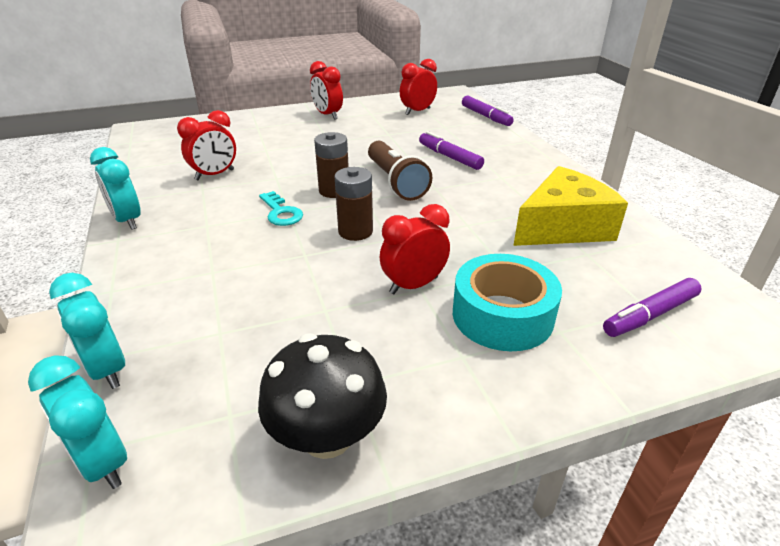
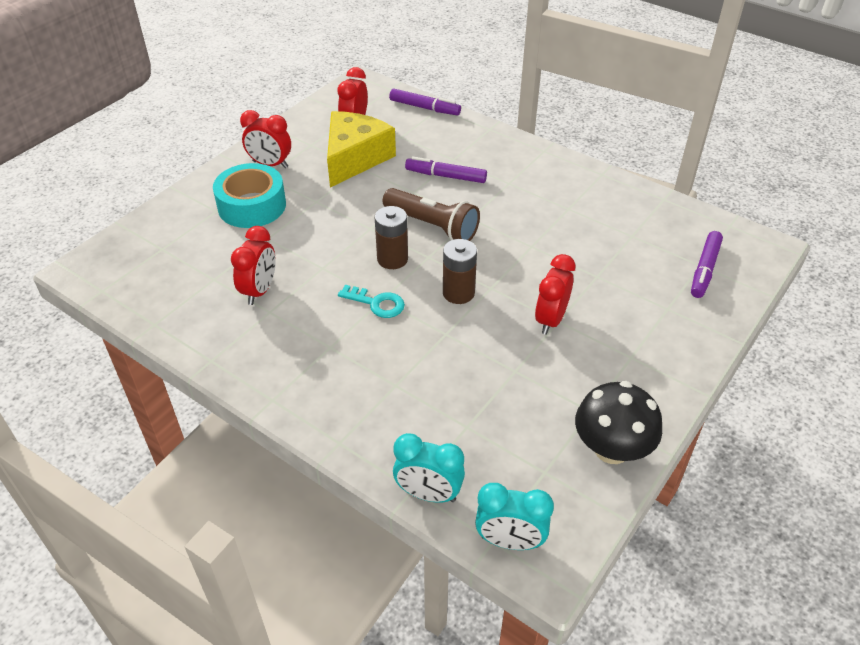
camera: 35 degrees left, 10 degrees up
turquoise clock [90,147,141,230] -> none
turquoise tape [453,254,562,351] -> turquoise tape moved to [213,163,286,228]
yellow cheese [513,166,628,246] -> yellow cheese moved to [327,111,396,187]

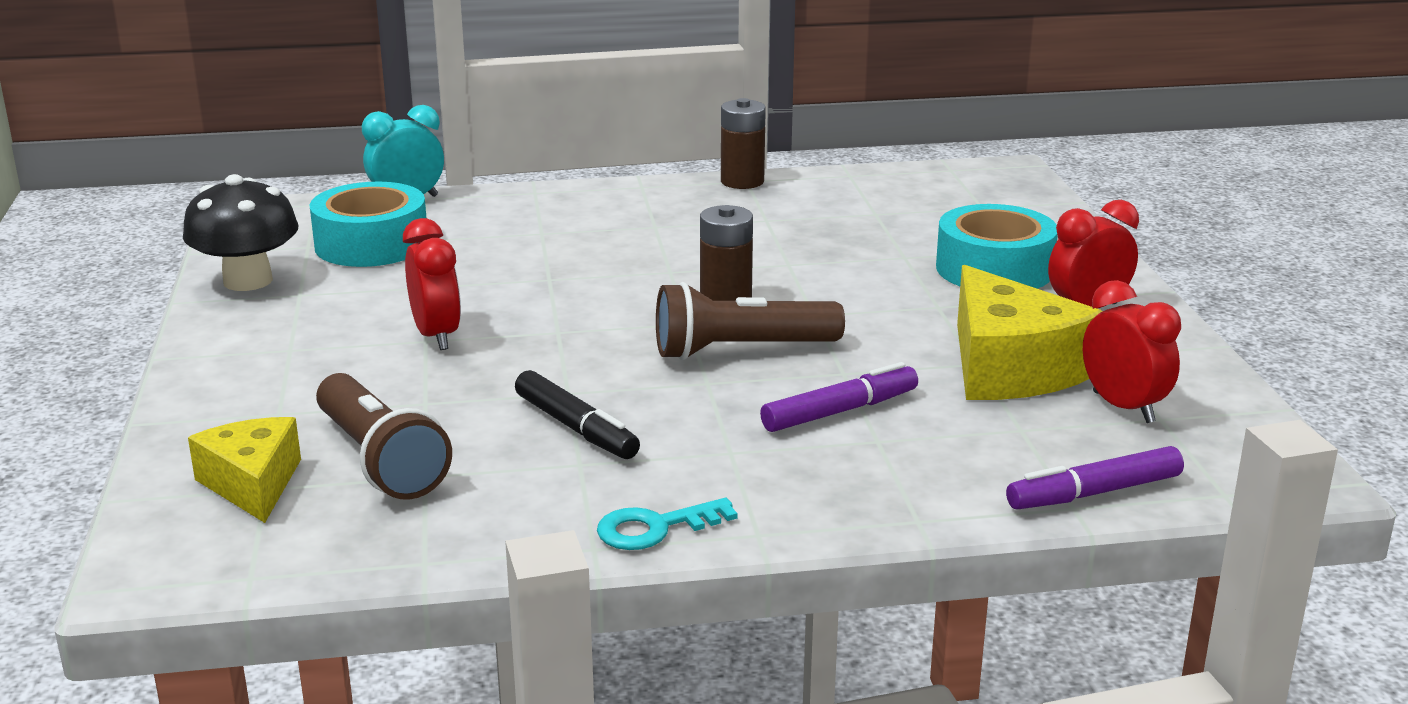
camera: 135 degrees right, 20 degrees down
red clock [231,226,276,305] -> none
turquoise key [338,285,405,318] -> turquoise key moved to [597,498,738,550]
brown battery [443,239,477,304] -> brown battery moved to [721,98,766,189]
turquoise clock [475,483,554,550] -> none
purple marker [691,231,723,298] -> yellow cheese [188,417,301,523]
none -> turquoise tape [310,182,426,267]
none -> brown flashlight [316,373,452,500]
none -> black marker [515,370,640,459]

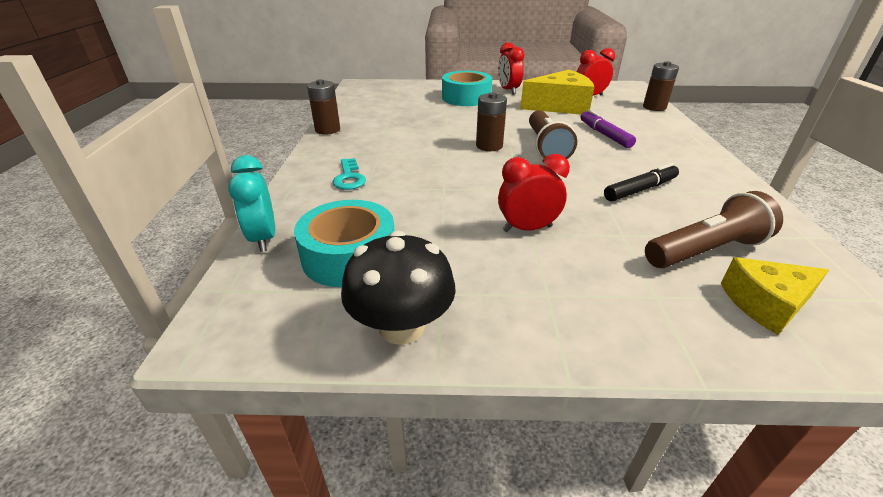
camera: 80 degrees left, 10 degrees up
turquoise key [597,498,738,550] -> turquoise key moved to [333,158,366,190]
purple marker [1006,446,1184,509] -> brown battery [643,61,679,111]

